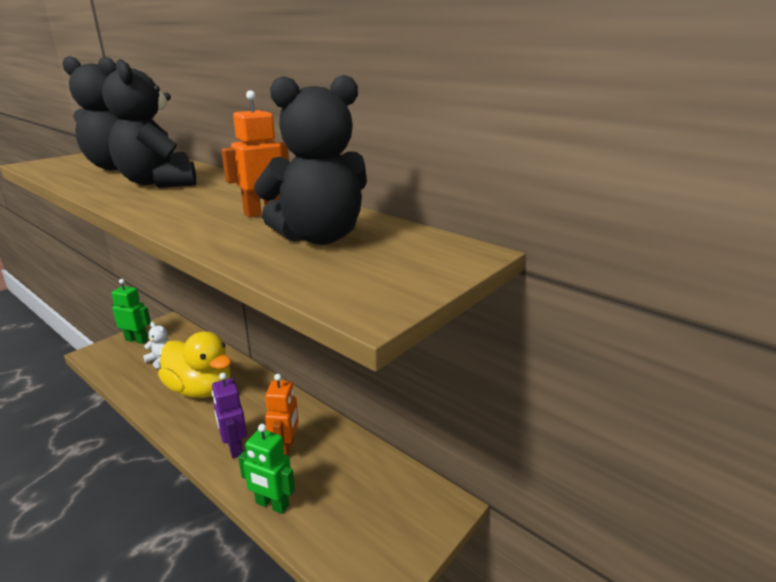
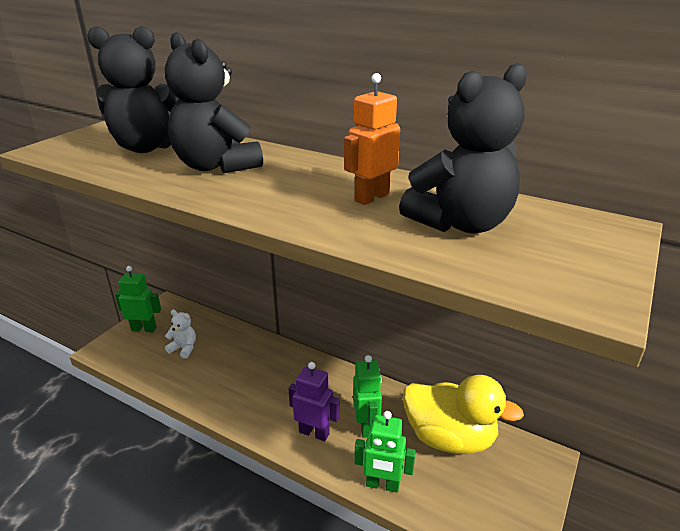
camera: 10 degrees left, 5 degrees up
yellow duck [158,331,232,398] -> yellow duck moved to [403,375,524,454]
purple robot [212,373,247,458] -> purple robot turned 150 degrees clockwise [288,362,340,441]
orange robot [265,374,299,456] -> green robot [353,355,382,438]

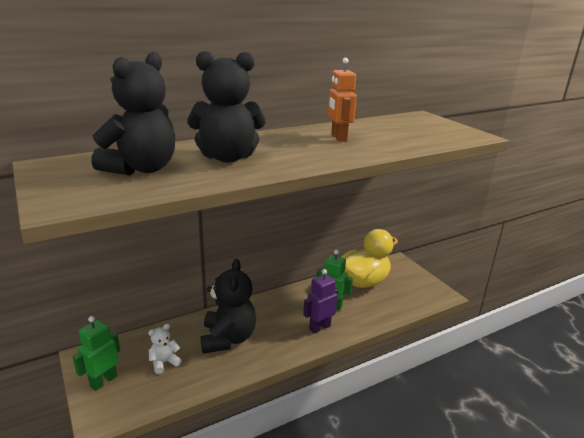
camera: 60 degrees left, 5 degrees down
green robot [354,411,416,493] -> none
black teddy bear [399,63,527,234] -> black teddy bear moved to [201,259,256,354]

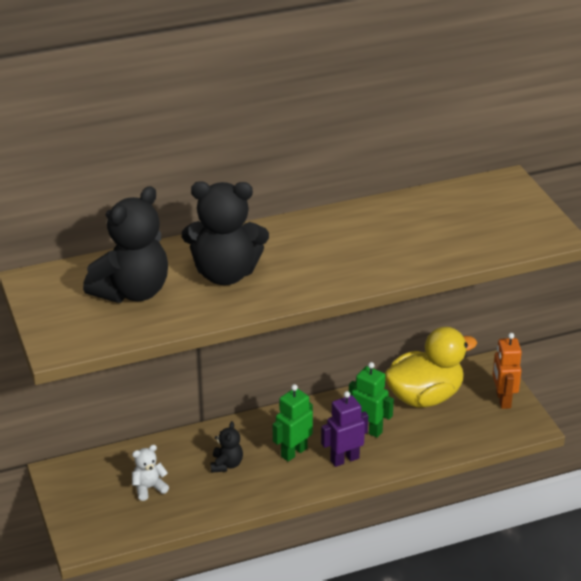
camera: 10 degrees right, 10 degrees up
green robot [73,316,120,391] -> green robot moved to [273,384,313,461]
black teddy bear [201,259,256,354] -> black teddy bear [210,421,243,473], size x0.48
orange robot [328,58,357,142] -> orange robot moved to [493,333,522,409]

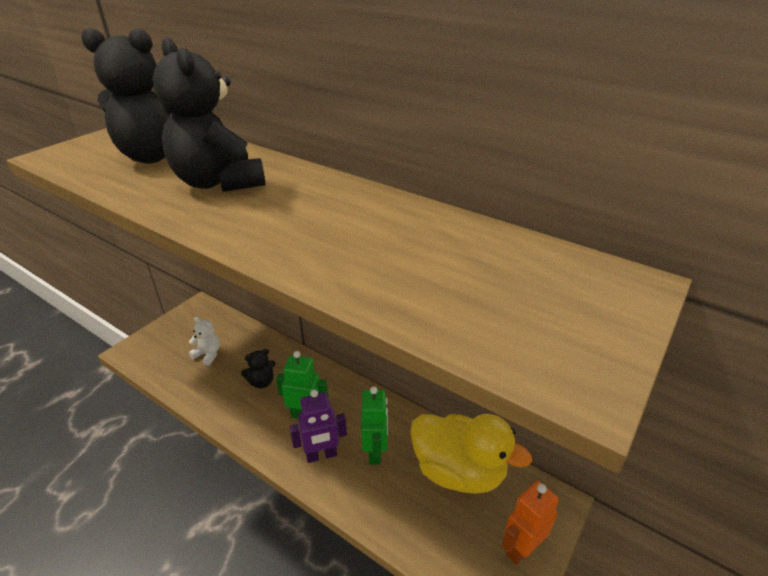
camera: 55 degrees right, 0 degrees up
purple robot [321,391,368,467] -> purple robot turned 135 degrees clockwise [290,389,347,463]

